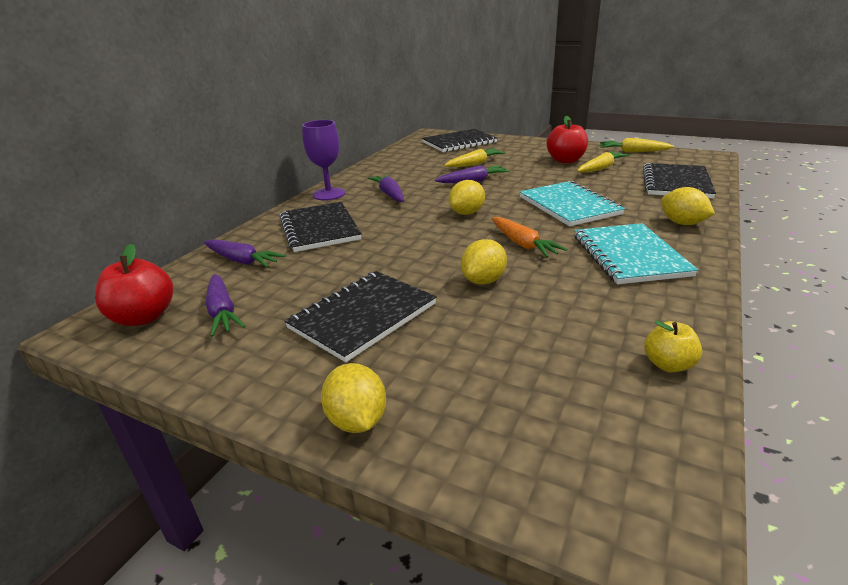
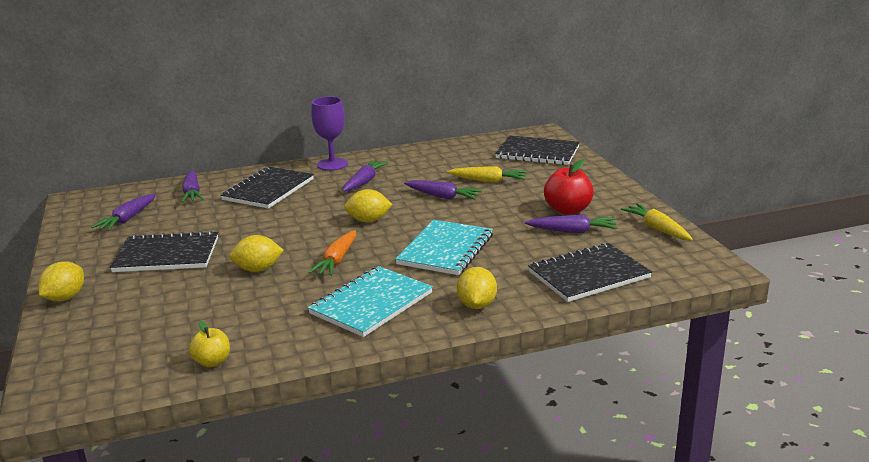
camera: 45 degrees right, 5 degrees down
red apple [95,244,173,326] -> none
yellow carrot [577,151,629,173] -> purple carrot [525,214,618,233]

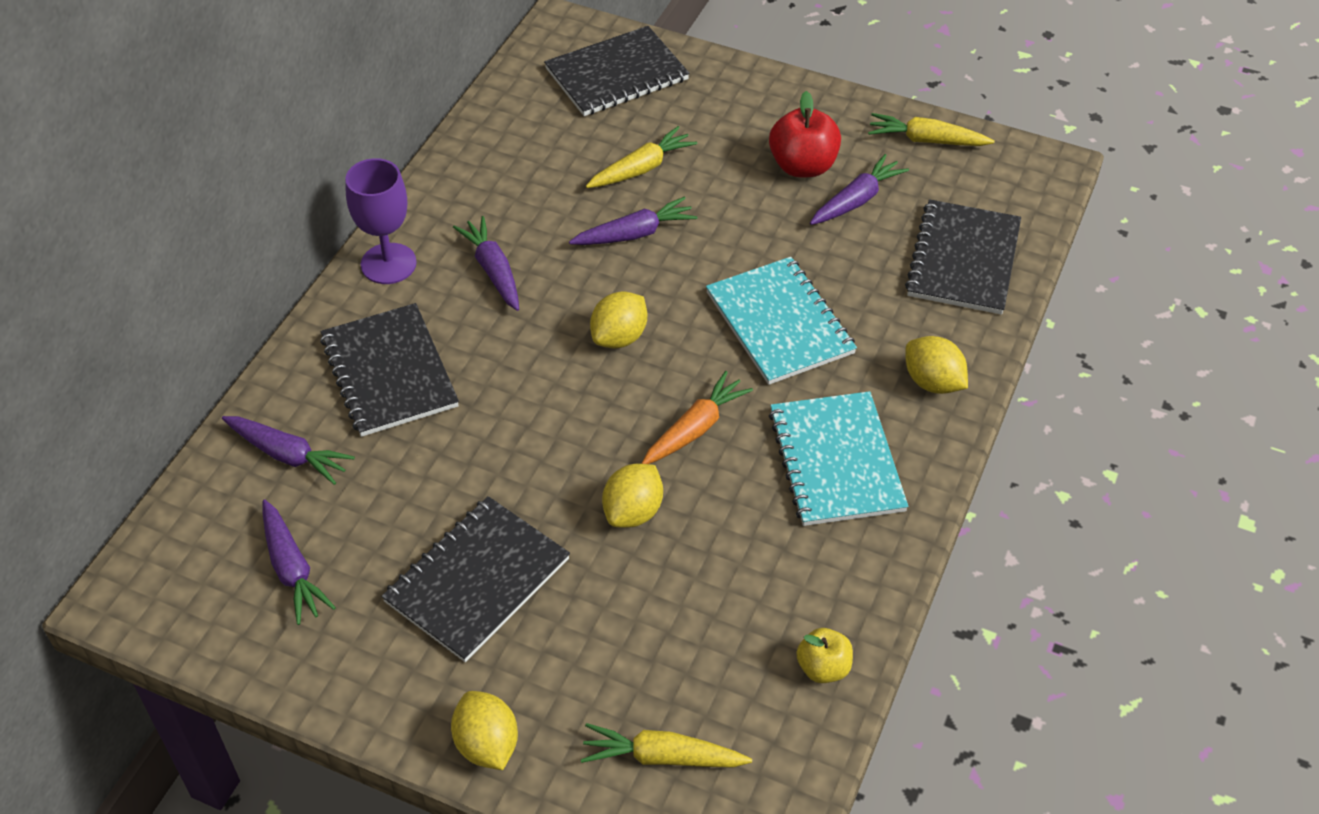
camera: 50 degrees left, 25 degrees up
orange carrot [308,230,356,276] -> orange carrot turned 105 degrees counterclockwise [641,371,753,464]
none -> yellow carrot [581,723,752,768]

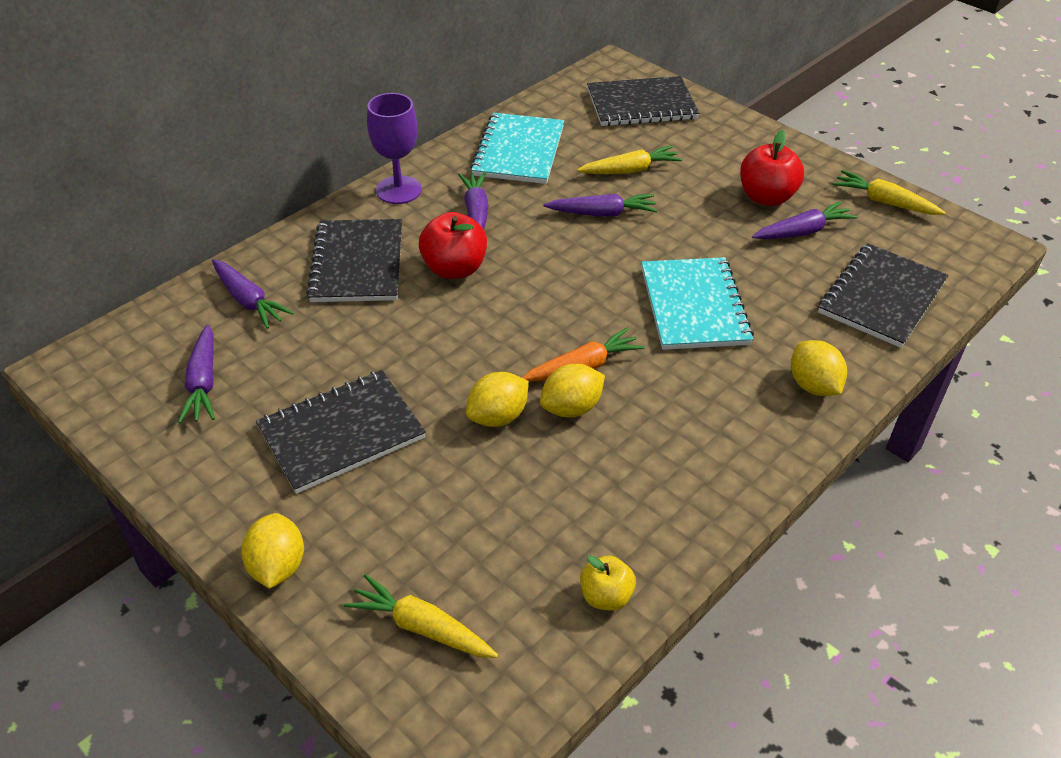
camera: 20 degrees right, 5 degrees down
yellow lemon [590,291,647,348] -> yellow lemon moved to [540,364,605,417]
turquoise notebook [769,391,908,526] -> turquoise notebook moved to [470,113,564,184]
none -> red apple [419,212,487,279]

